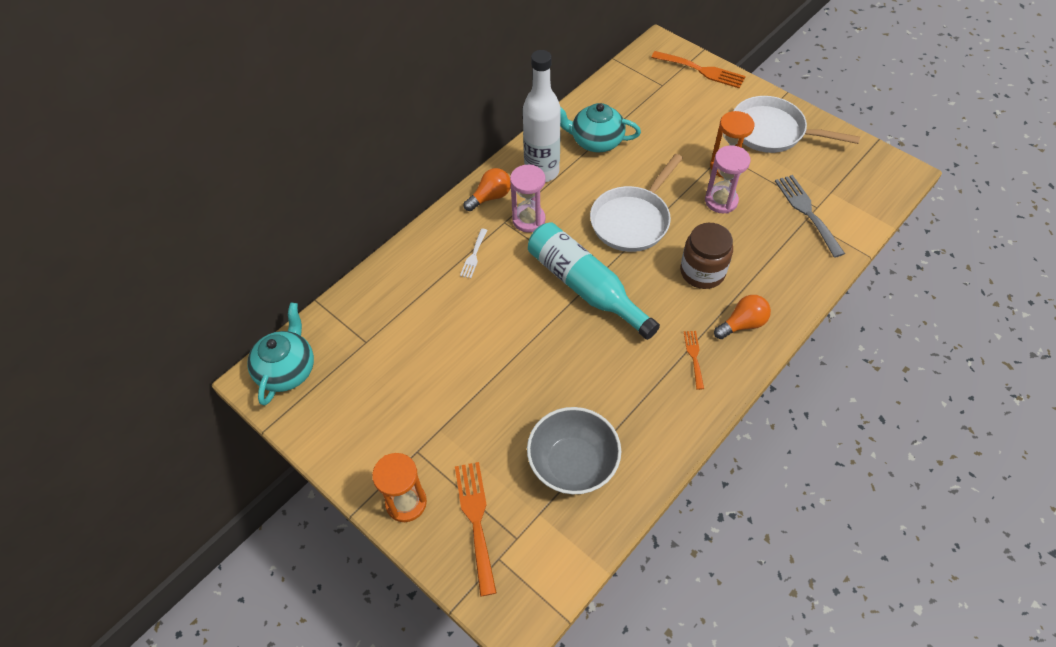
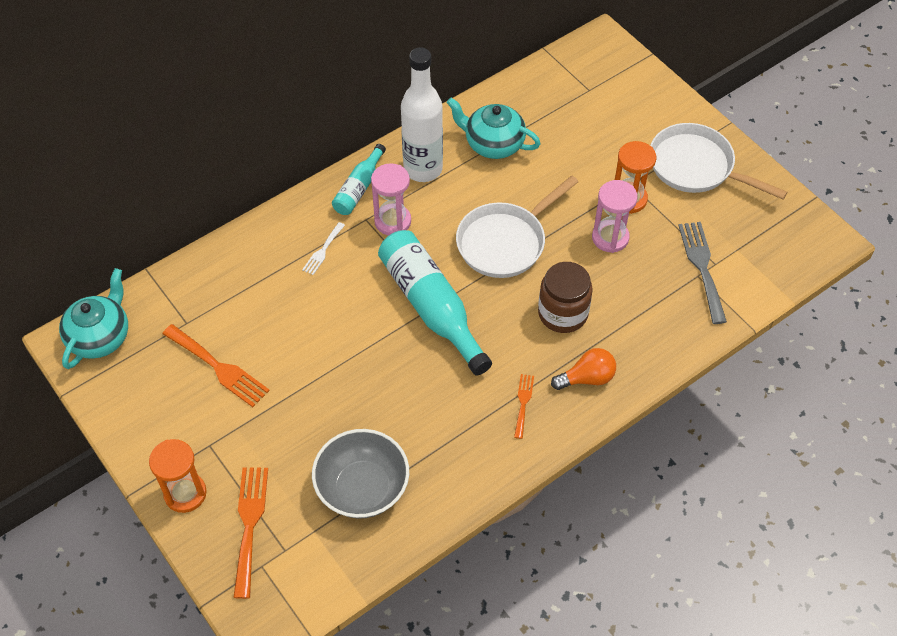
camera: 10 degrees right, 0 degrees up
orange light bulb [464,168,511,211] -> turquoise bottle [332,144,386,215]
orange fork [651,51,746,89] -> orange fork moved to [162,324,270,407]

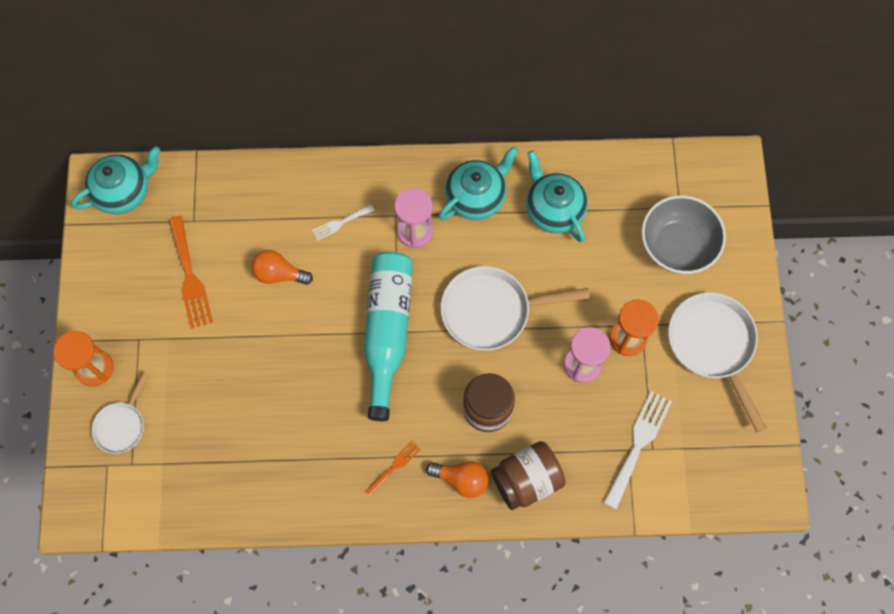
camera: 35 degrees right, 15 degrees up
orange fork [233,467,268,599] -> white pan [92,371,148,454]
grey bowl [312,429,409,519] -> grey bowl moved to [641,195,726,274]
turquoise bottle [332,144,386,215] -> none
white bottle [401,47,443,182] -> turquoise teapot [438,146,518,220]
grey fork [678,222,727,324] -> white fork [603,391,672,510]
none -> orange light bulb [251,250,313,285]
none -> brown jar [491,441,566,510]

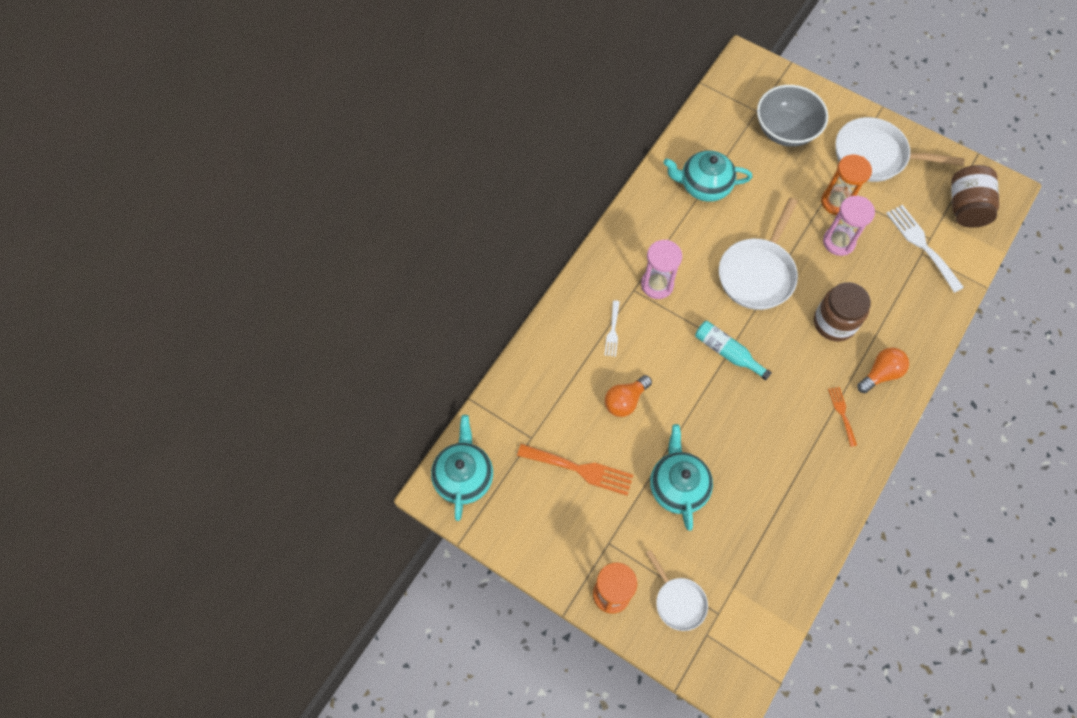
camera: 55 degrees left, 5 degrees down
turquoise bottle [364,252,413,421] -> turquoise bottle [695,321,772,380], size x0.54
turquoise teapot [438,146,518,220] -> turquoise teapot moved to [650,424,713,531]
brown jar [491,441,566,510] -> brown jar moved to [951,165,999,228]

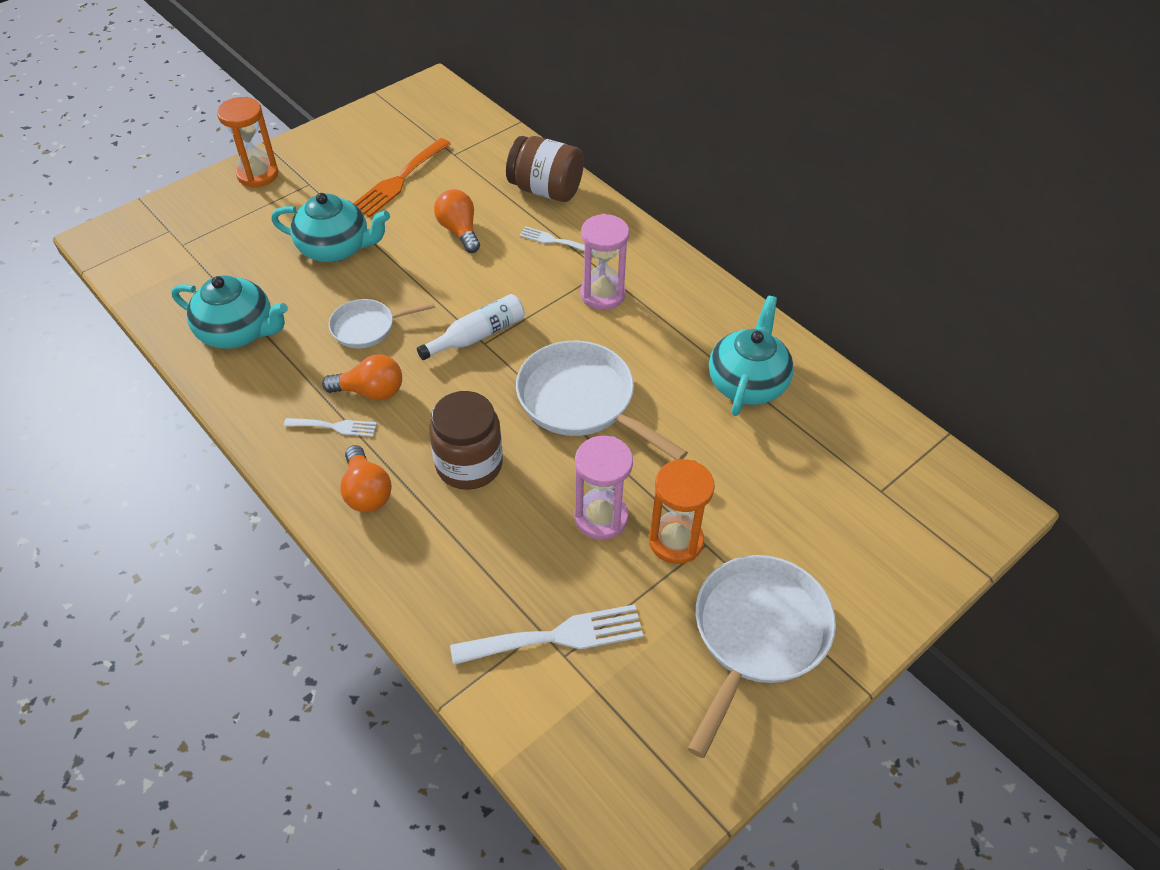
camera: 105 degrees right, 15 degrees down
turquoise teapot [431,415,493,521] -> turquoise teapot moved to [172,275,288,349]
white pan [646,550,708,631] -> white pan moved to [329,299,435,348]
turquoise bottle [695,321,772,380] -> white bottle [417,294,525,360]
grey bowl [757,85,828,147] -> none
orange fork [828,387,857,447] -> white fork [284,418,377,437]
brown jar [951,165,999,228] -> brown jar moved to [506,136,584,202]
none -> orange light bulb [322,354,402,401]

